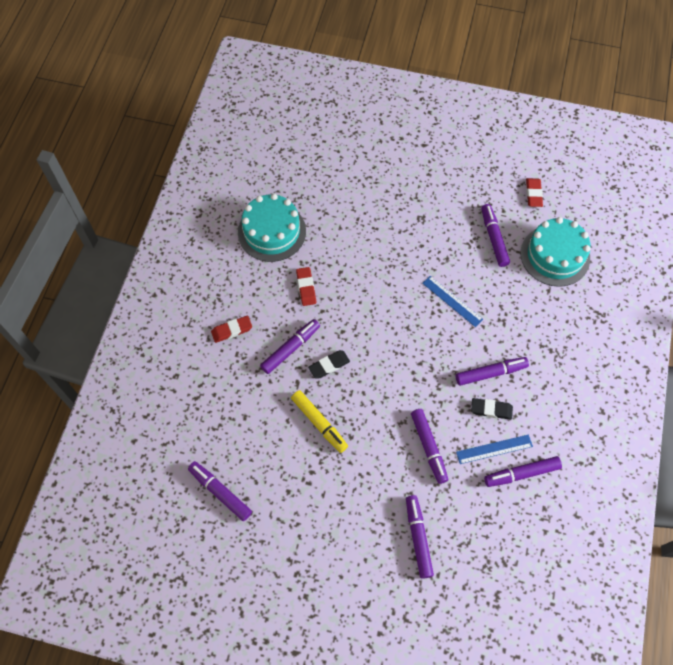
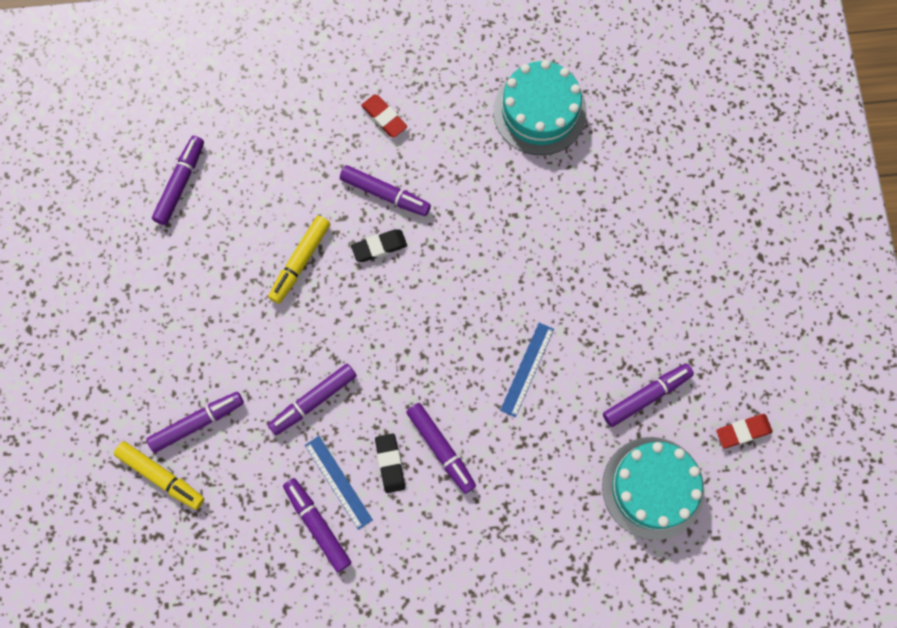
camera: 70 degrees right, 10 degrees up
red eraser [296,267,316,306] -> none
black eraser [308,350,350,379] -> black eraser turned 60 degrees counterclockwise [351,229,407,262]
none -> yellow marker [114,442,204,510]

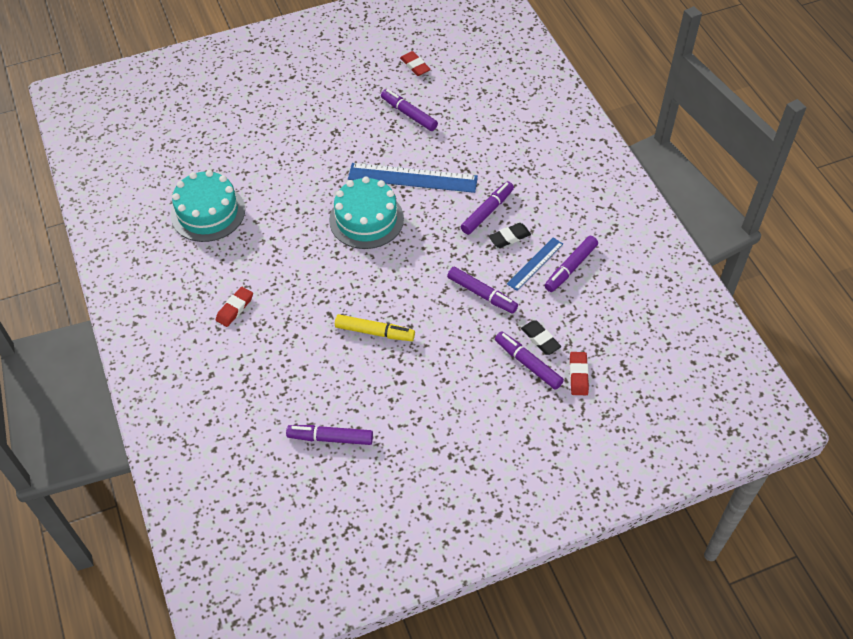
camera: 105 degrees left, 20 degrees down
yellow marker [114,442,204,510] -> red eraser [570,352,589,395]
purple marker [340,165,431,216] -> none
black eraser [351,229,407,262] -> black eraser moved to [521,320,561,355]
blue ruler [500,323,554,417] -> blue ruler [348,163,478,193], size x1.78
turquoise cake [602,437,704,540] -> turquoise cake moved to [329,176,404,249]

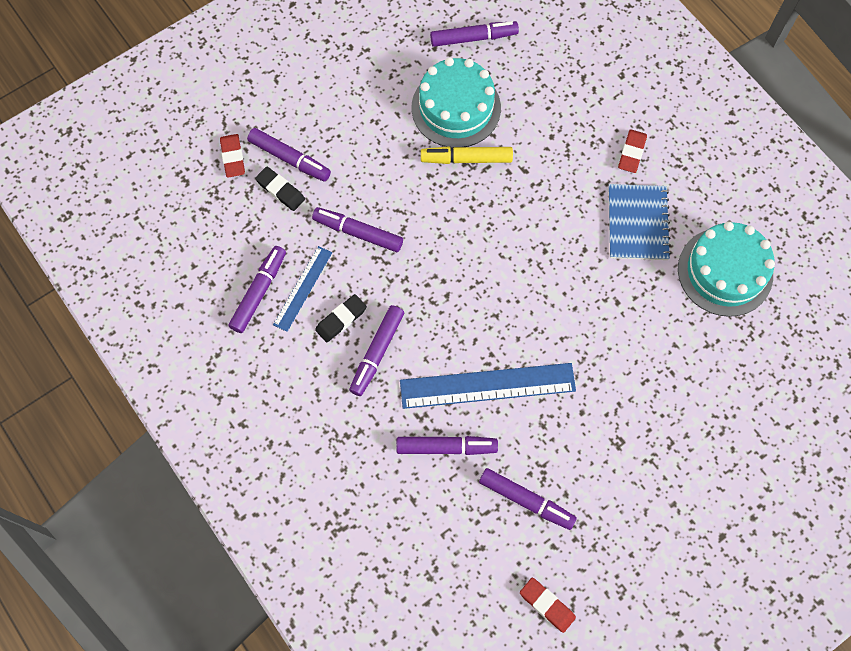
camera: 165 degrees right, 15 degrees up
turquoise cake [329,176,404,249] -> turquoise cake moved to [412,57,501,148]
none -> purple marker [397,436,498,455]
none -> blue notebook [609,184,671,260]

